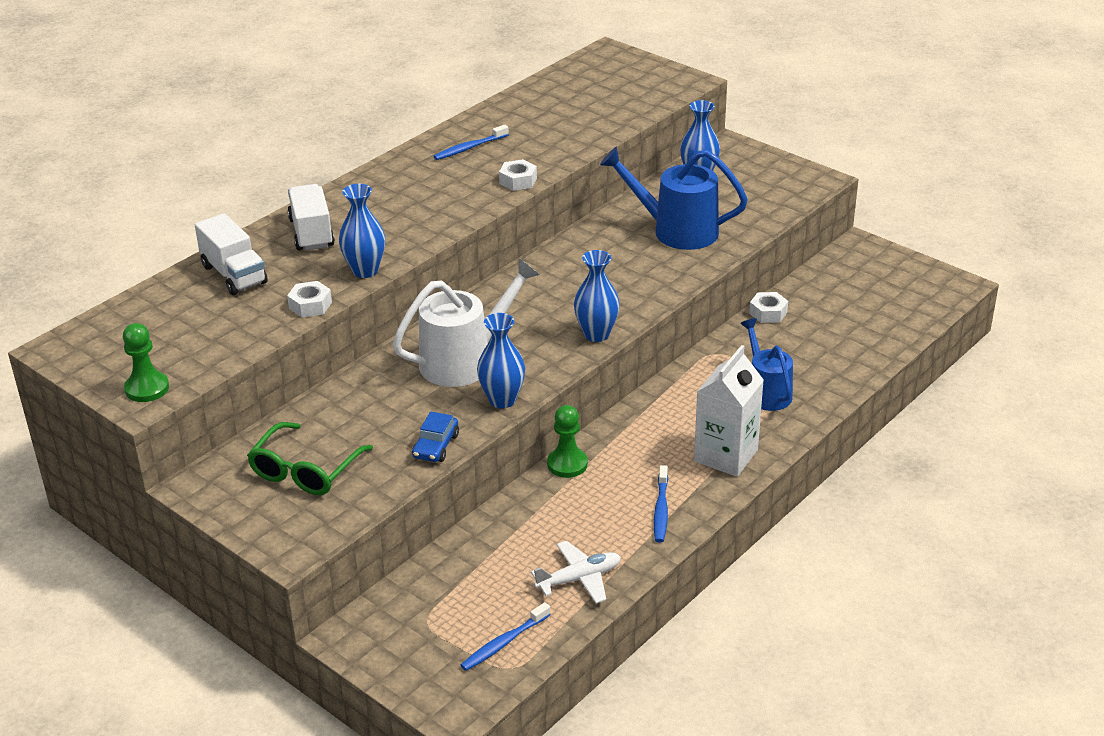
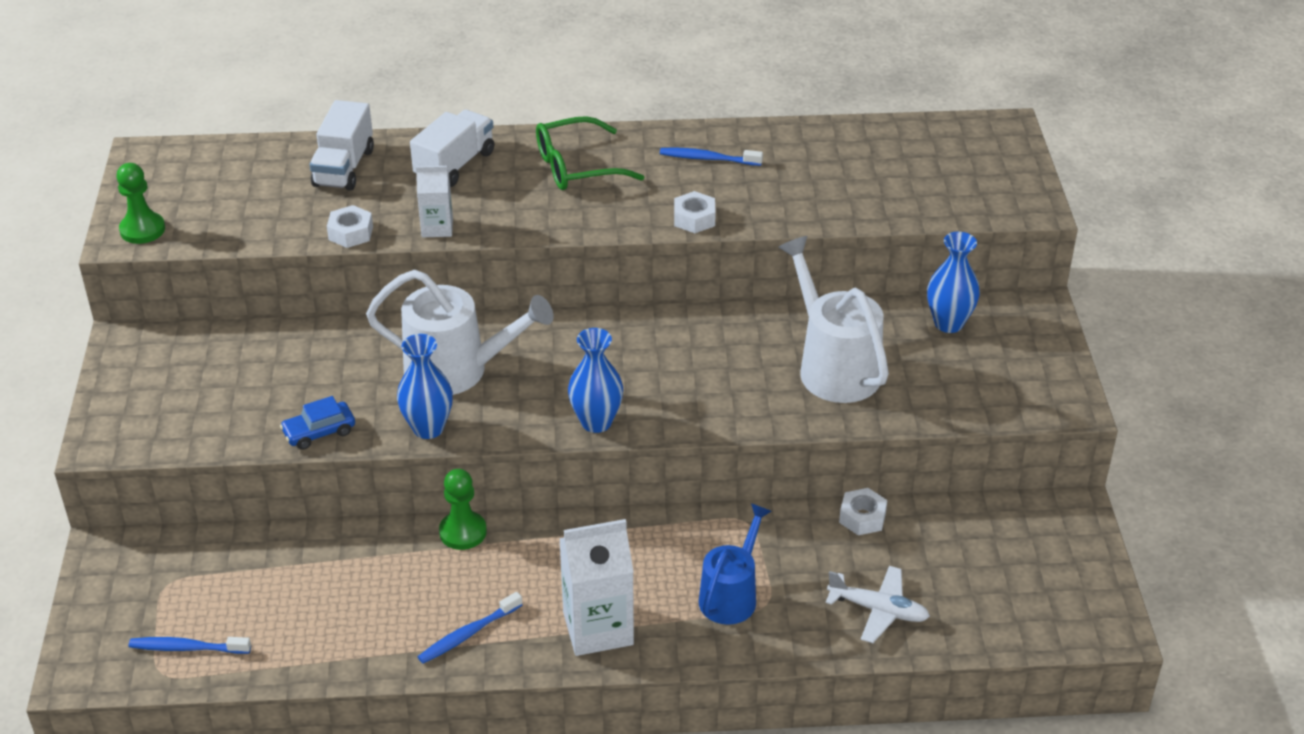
camera: 45 degrees right, 5 degrees up
green glasses [247,422,373,495] -> green glasses moved to [536,116,644,190]
blue vase [339,184,385,278] -> white carton [416,166,453,237]
white plane [531,541,621,603] -> white plane moved to [826,566,930,643]
blue watering can [600,147,748,250] -> white watering can [778,236,889,403]

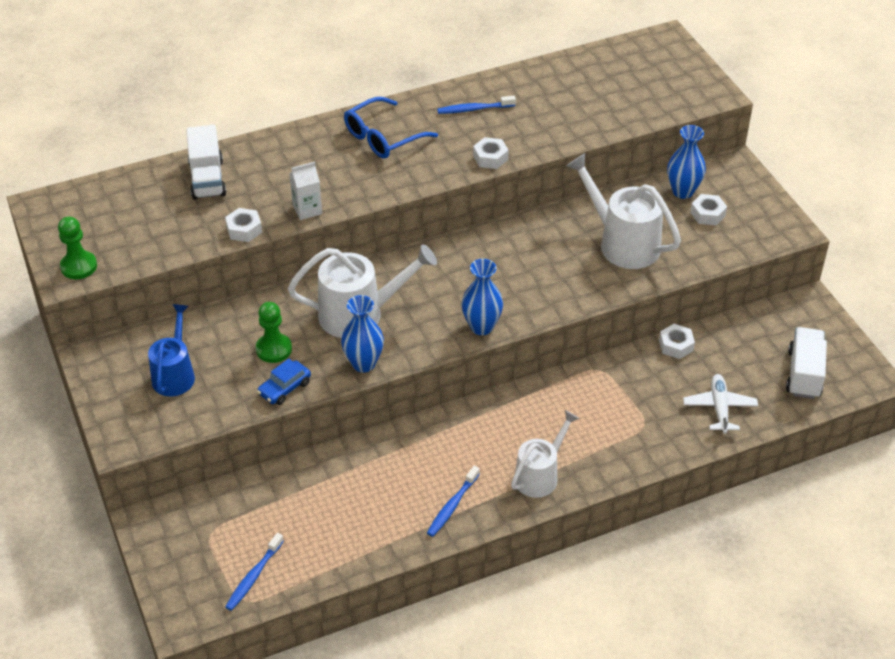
camera: 20 degrees left, 5 degrees up
blue toothbrush [129,637,251,654] -> blue toothbrush turned 45 degrees counterclockwise [225,533,284,611]
white truck [410,110,494,187] -> white truck moved to [786,327,827,399]
green pawn [439,469,487,550] -> green pawn moved to [256,302,292,363]
green glasses [536,116,644,190] -> blue glasses [344,97,438,159]
white carton [559,519,634,656] -> white watering can [511,410,580,498]
blue watering can [699,503,771,625] -> blue watering can moved to [148,304,195,396]
white plane [826,566,930,643] -> white plane turned 90 degrees counterclockwise [683,374,758,434]
none -> white nut [690,194,727,225]

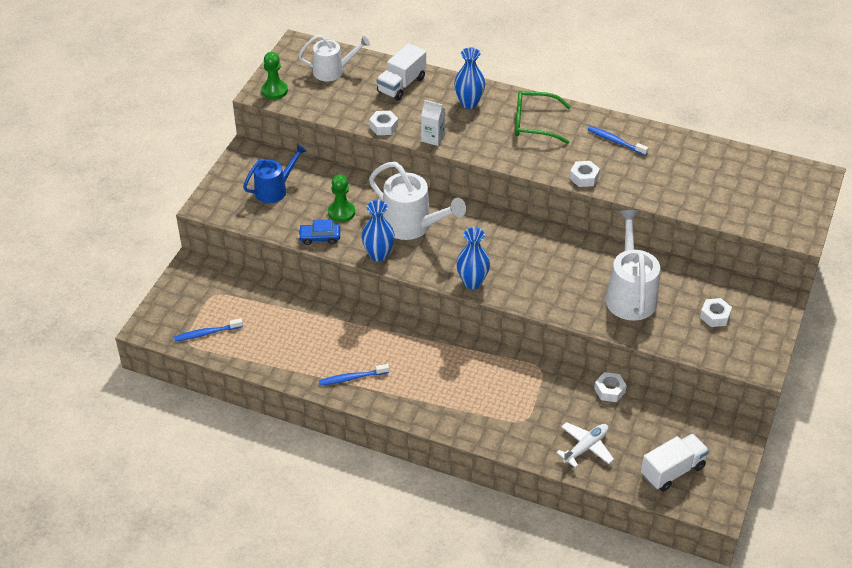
camera: 45 degrees right, 0 degrees up
blue glasses [344,97,438,159] -> green glasses [515,91,571,144]
white watering can [511,410,580,498] -> white watering can moved to [298,35,370,81]
blue vase [667,125,706,199] -> blue vase moved to [454,47,485,109]

